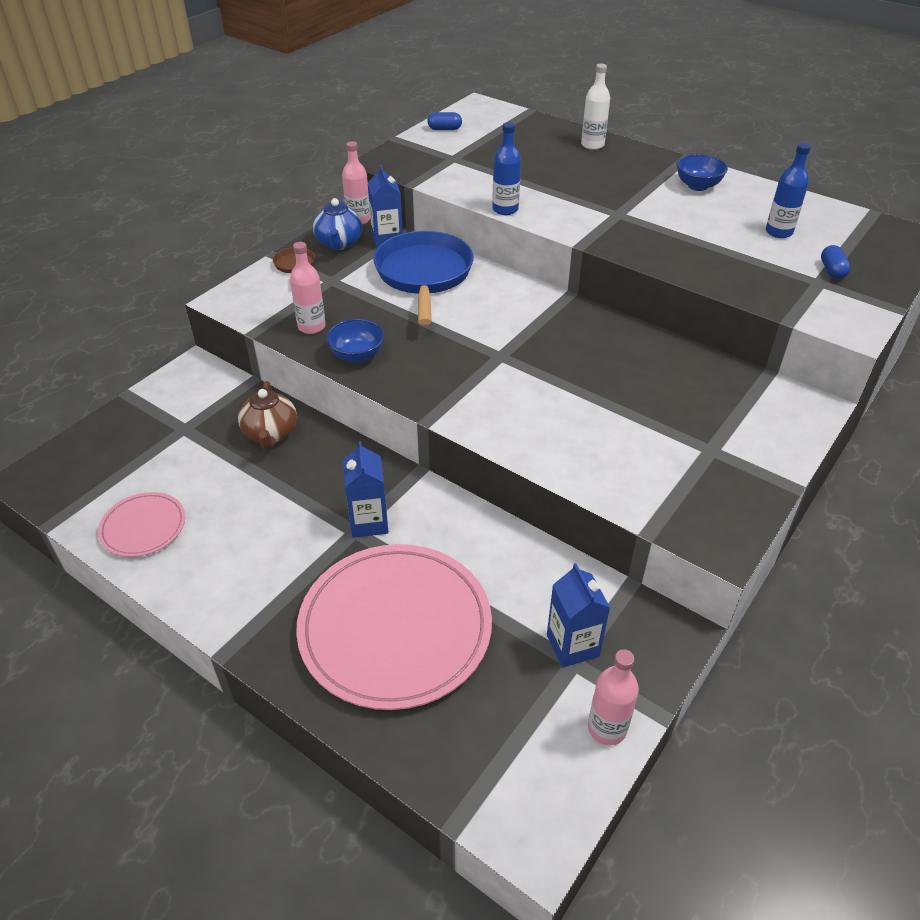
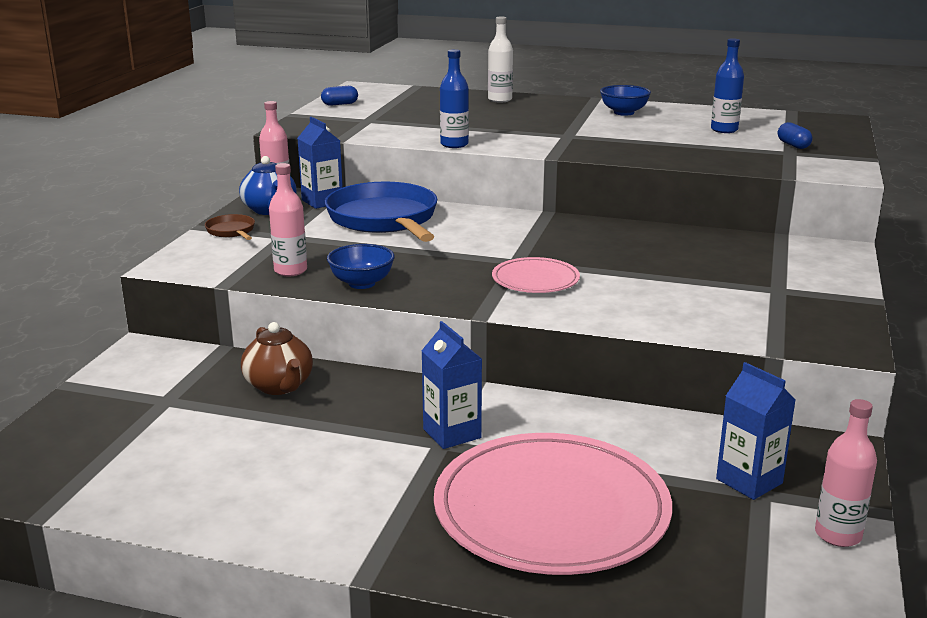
camera: 20 degrees left, 20 degrees down
pink plate [98,492,186,557] -> pink plate moved to [492,257,580,293]

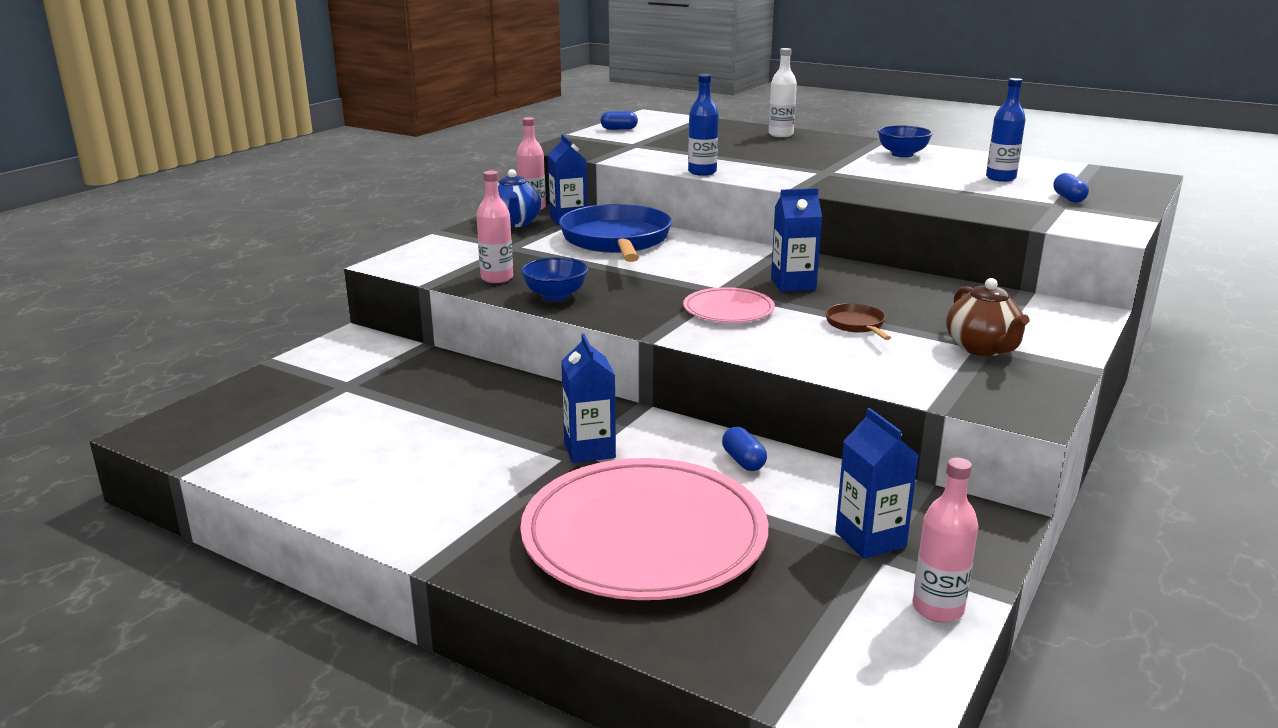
camera: 15 degrees right, 0 degrees up
brown pan [205,214,255,240] -> brown pan moved to [825,303,891,340]
brown teapot [241,322,313,395] -> brown teapot moved to [946,278,1030,356]
none -> blue capsule [722,427,767,471]
none -> blue carton [771,188,822,292]

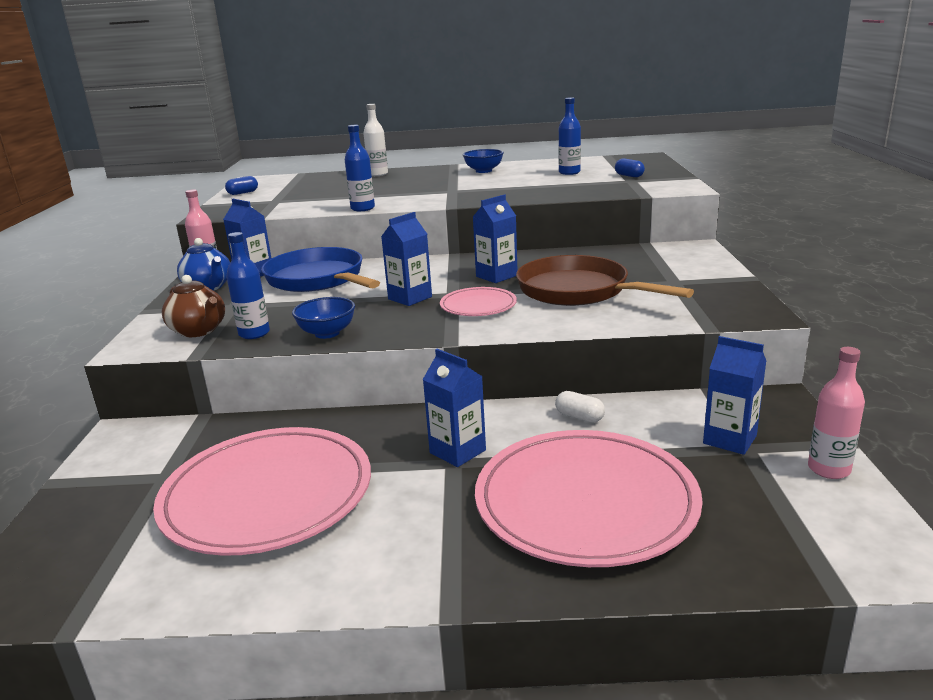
camera: 30 degrees left, 0 degrees up
pink bottle [476,171,513,283] -> blue bottle [226,232,270,339]
blue capsule [722,427,767,471] -> white capsule [555,391,605,423]
brown pan [825,303,891,340] -> brown pan [516,255,694,306], size x2.34
brown teapot [946,278,1030,356] -> brown teapot moved to [162,275,225,337]
none -> pink plate [153,427,371,556]
none -> blue carton [381,212,432,306]

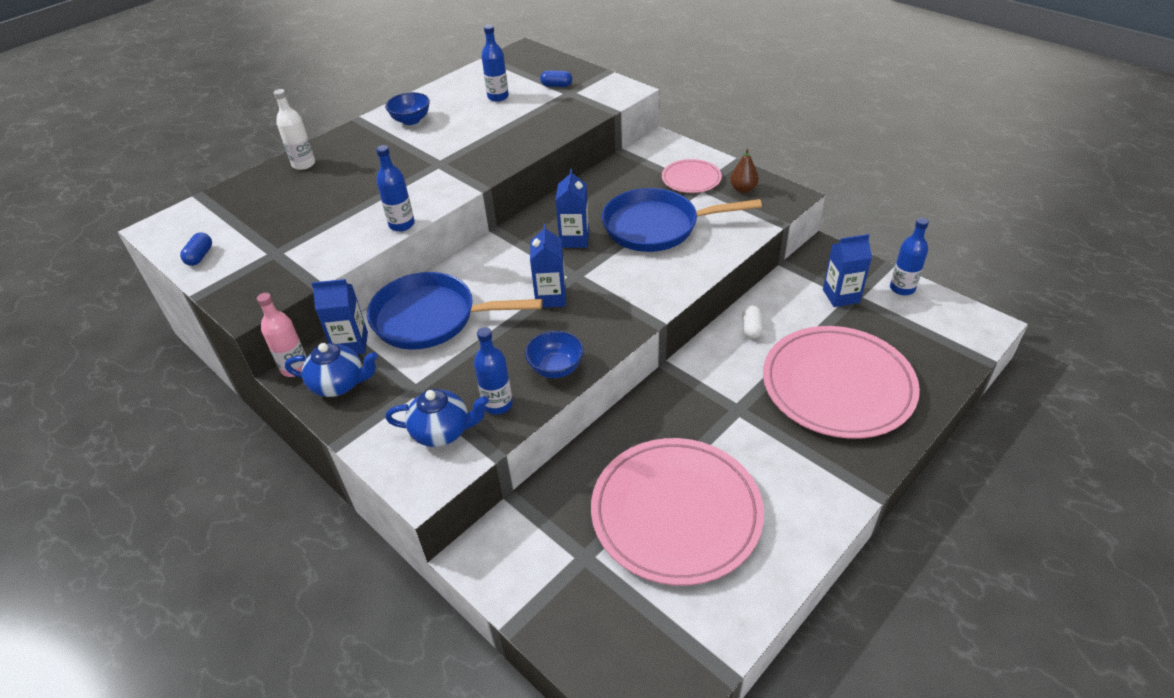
camera: 45 degrees left, 20 degrees up
brown teapot [162,275,225,337] -> blue teapot [385,389,489,447]
blue carton [423,349,486,467] -> none
pink plate [440,287,517,316] -> pink plate moved to [662,159,722,193]
brown pan [516,255,694,306] -> blue pan [602,188,762,252]
white capsule [555,391,605,423] -> white capsule turned 75 degrees counterclockwise [742,305,763,338]
pink bottle [808,347,865,479] -> blue bottle [890,218,929,295]
none -> brown pear [730,149,759,193]

